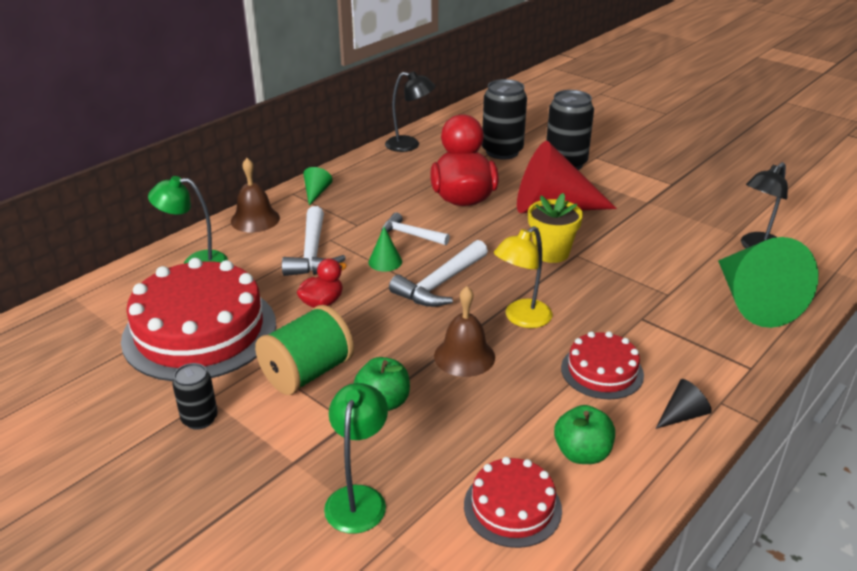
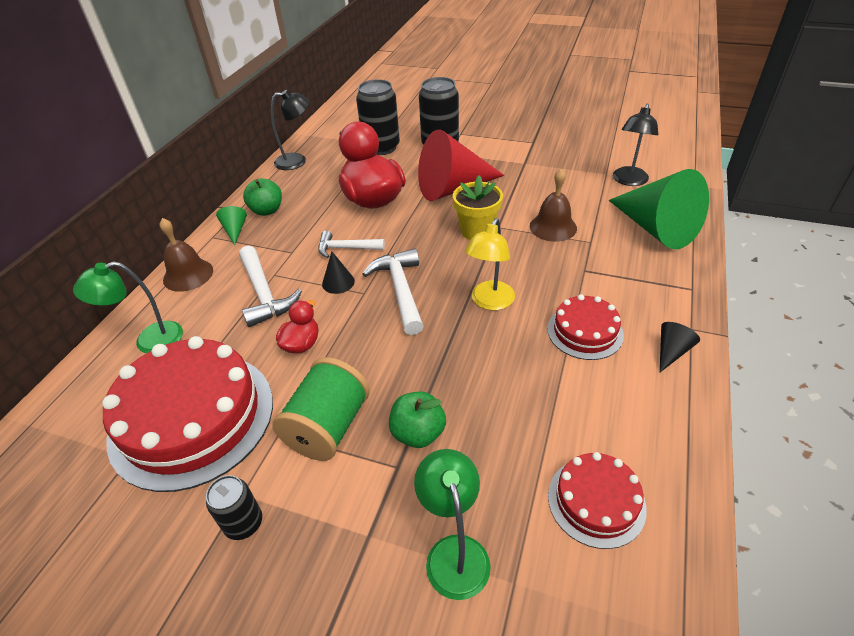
camera: 20 degrees left, 10 degrees up
green cone [368,227,402,272] -> black cone [322,252,355,294]
white hammer [389,240,488,307] -> white hammer turned 150 degrees clockwise [362,248,424,335]
brown bell [434,286,495,377] -> brown bell moved to [530,169,577,242]
green apple [554,405,615,464] -> green apple moved to [243,179,282,216]

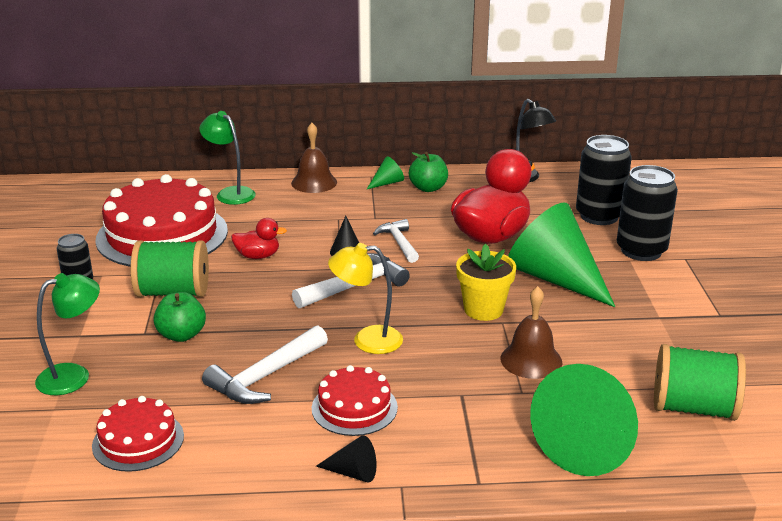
camera: 65 degrees right, 15 degrees down
white hammer [239,246,302,327] -> white hammer moved to [202,325,328,404]
red cone [418,130,504,201] -> green cone [508,203,615,307]
black lamp [613,104,659,186] -> green spool [654,344,746,421]

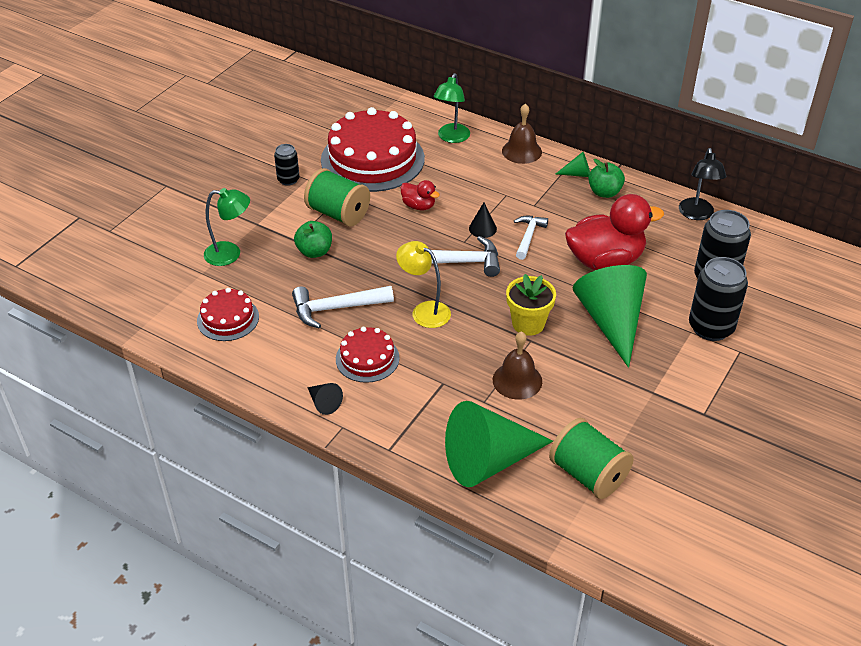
camera: 35 degrees right, 15 degrees up
green lamp [199,111,255,205] -> green lamp turned 150 degrees counterclockwise [434,73,470,143]

